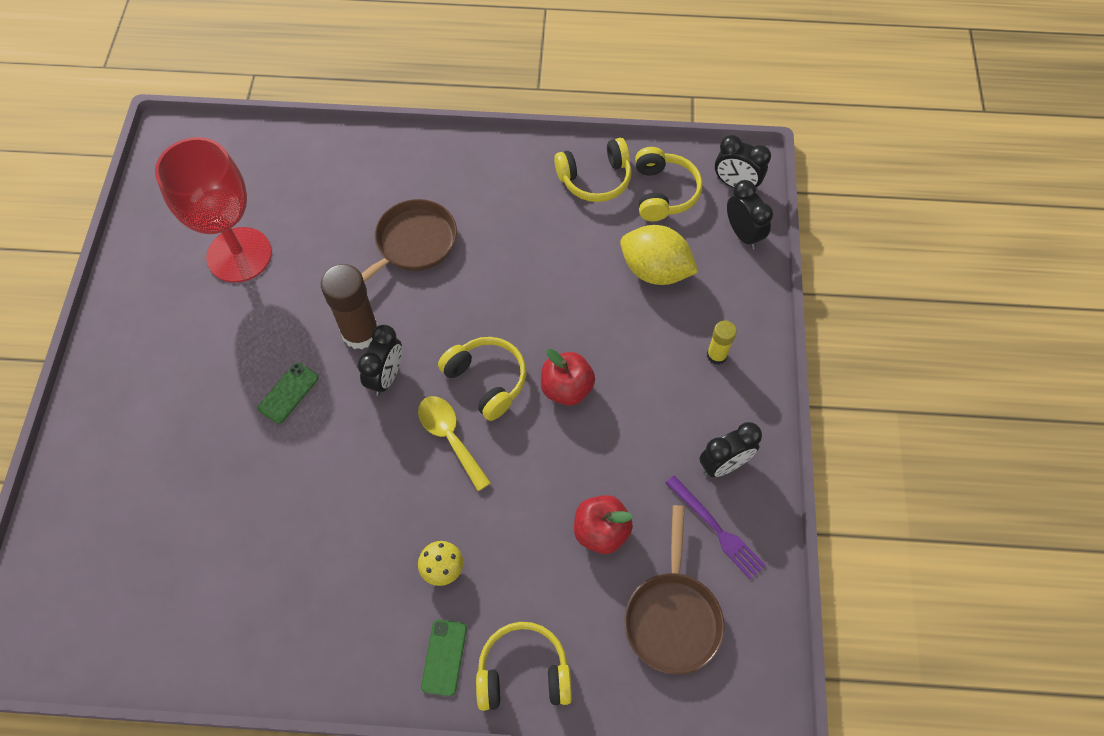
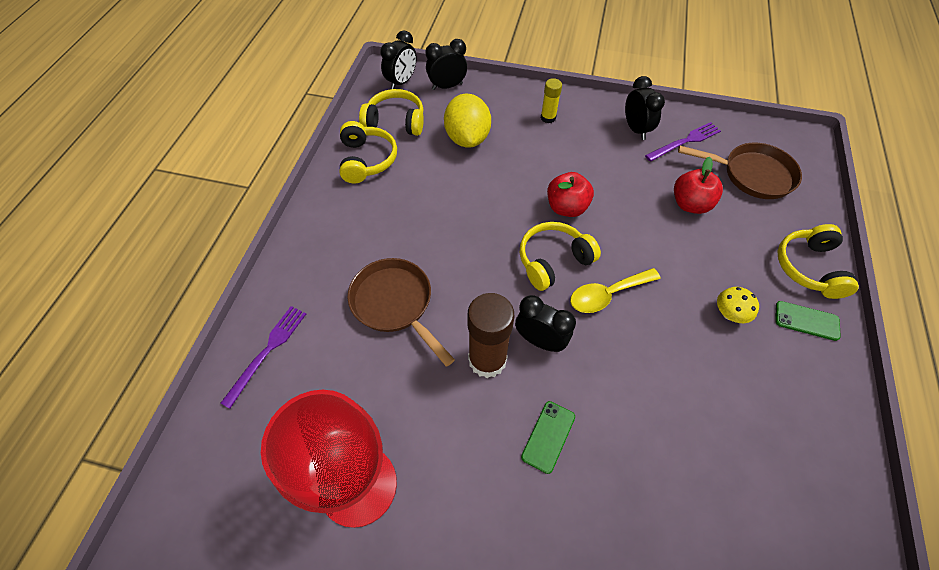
camera: 80 degrees left, 5 degrees down
green phone [258,363,319,423] -> green phone turned 75 degrees clockwise [521,401,575,474]
yellow lemon [620,225,698,285] -> yellow lemon turned 45 degrees counterclockwise [444,94,491,147]
none -> purple fork [220,306,306,409]

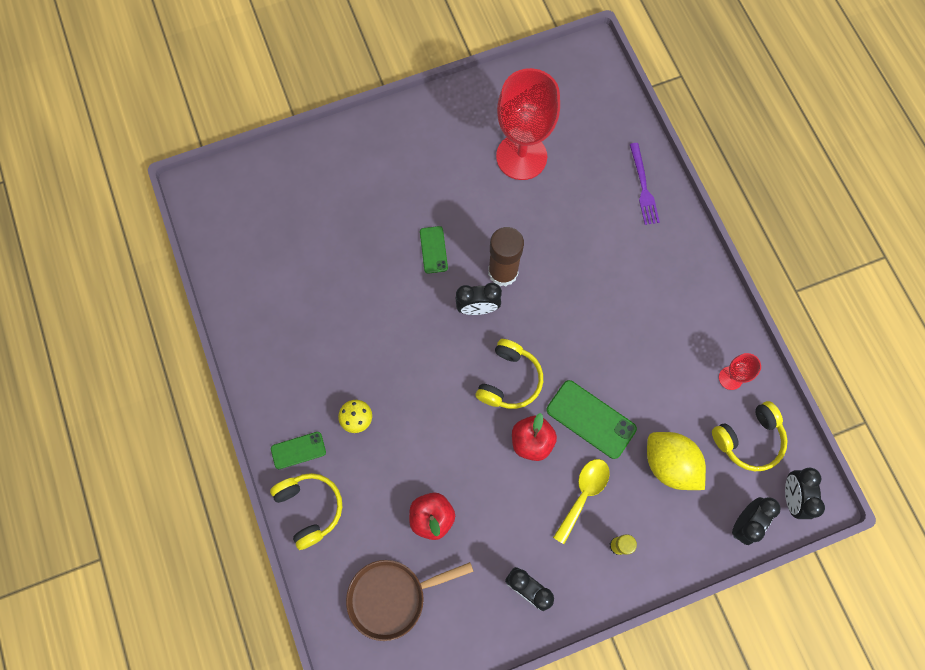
camera: 145 degrees right, 15 degrees up
yellow headphones [339,121,397,183] -> red goblet [719,353,761,390]
brown pan [348,258,455,367] -> none
yellow spoon [570,268,661,313] -> yellow spoon moved to [553,459,610,544]
purple fork [645,122,721,162] -> none
none -> green phone [546,380,637,459]

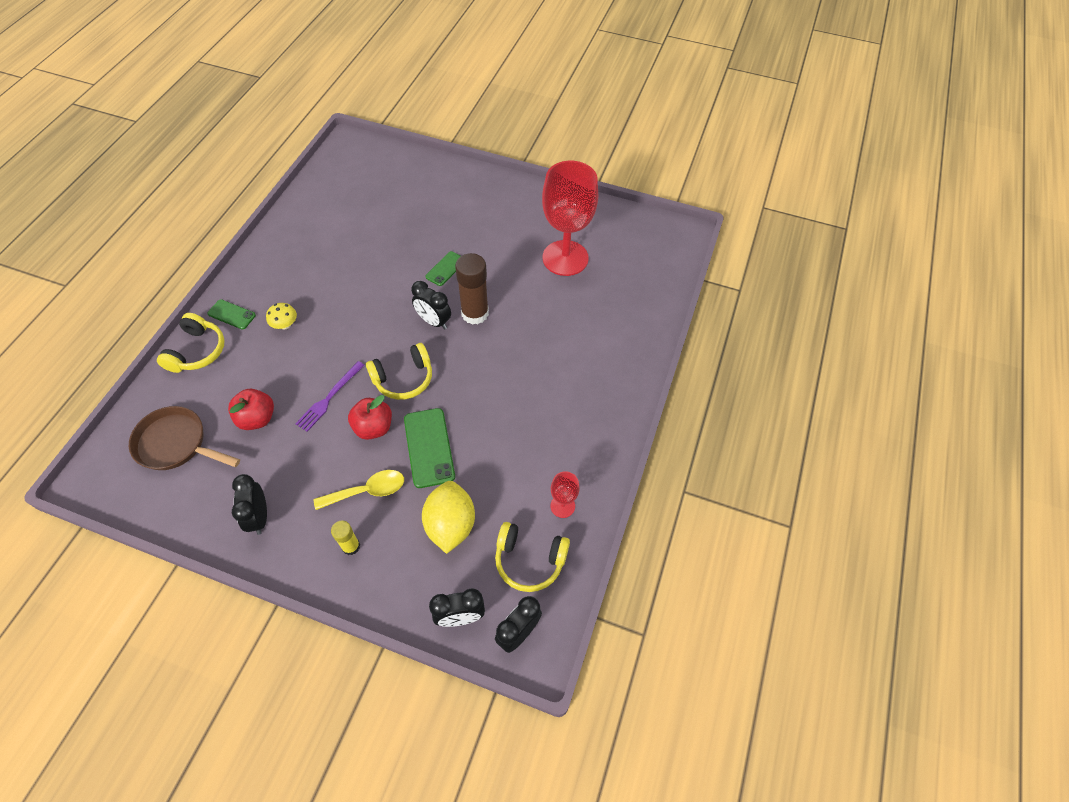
camera: 40 degrees right, 15 degrees down
purple fork [630,143,660,225] -> purple fork moved to [295,361,365,432]

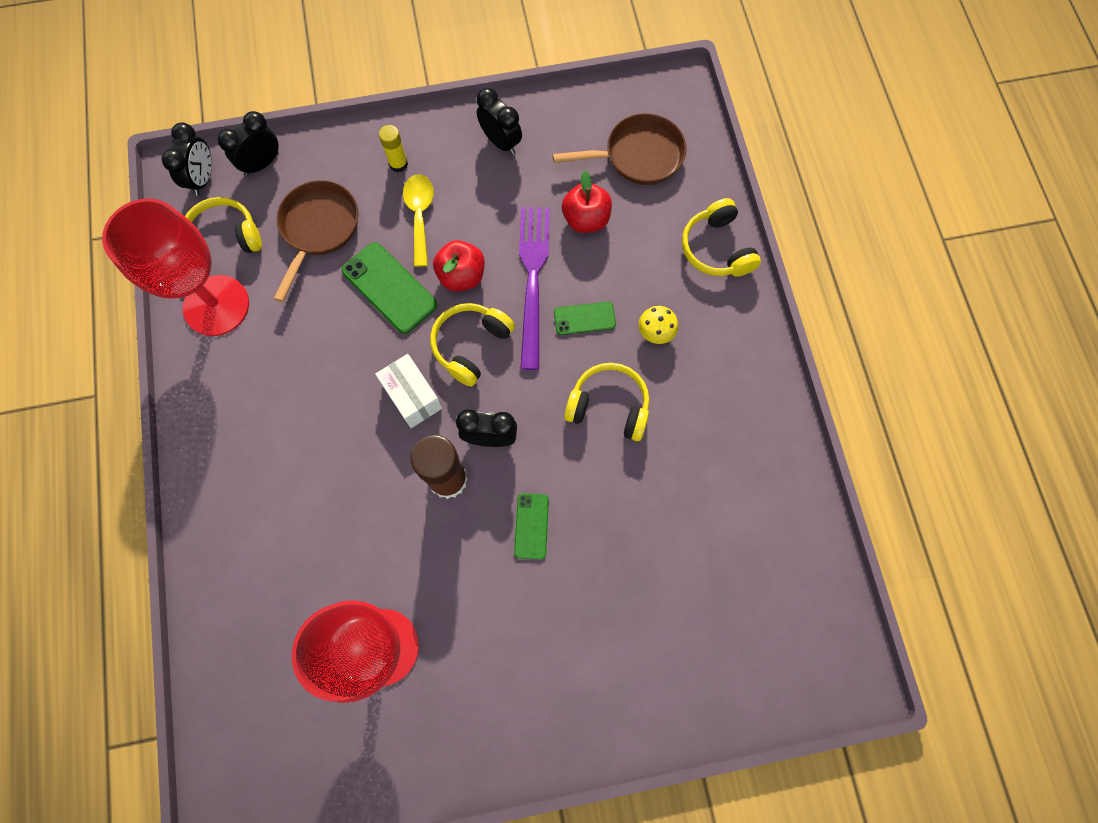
camera: 150 degrees right, 15 degrees up
green phone [207,299,256,329] -> green phone moved to [554,302,616,335]
purple fork [295,361,365,432] -> purple fork [519,207,550,370], size x1.60
yellow spoon [314,470,404,510] -> yellow spoon turned 135 degrees clockwise [403,174,434,267]
yellow lemon [422,481,475,554] -> brown pan [274,180,358,302]
red goblet [550,471,580,518] -> red goblet [102,198,249,336], size x2.30
none -> white box [375,354,442,428]
none -> yellow headphones [564,363,649,441]

